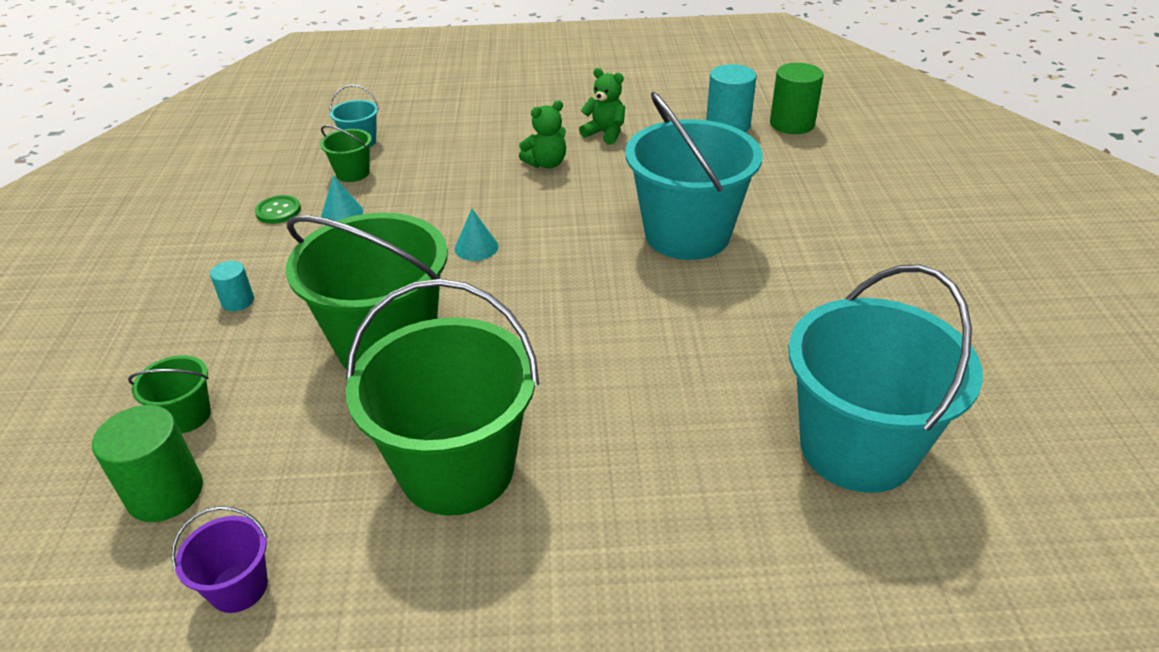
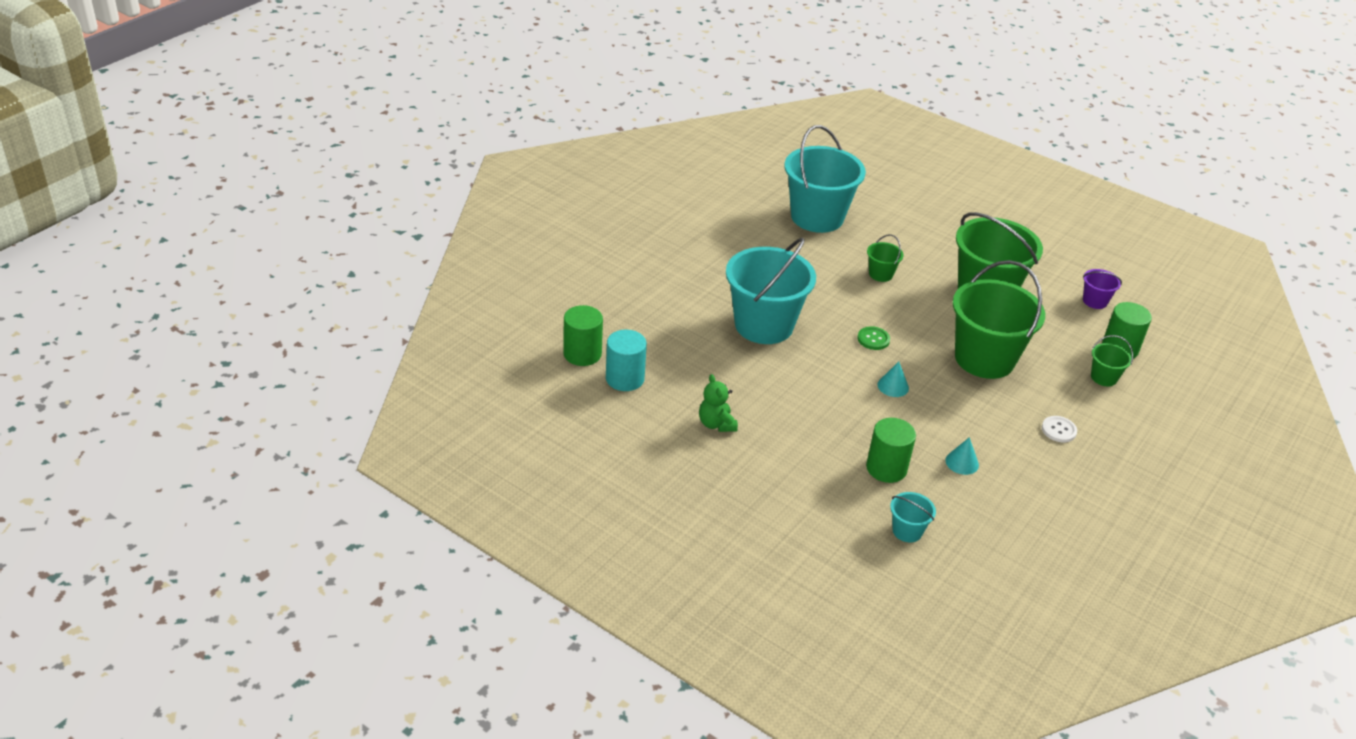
camera: 145 degrees left, 0 degrees up
turquoise cylinder [210,261,254,311] -> white button [1042,416,1077,442]
green button [255,195,301,224] -> green button moved to [858,326,890,350]
green bucket [320,125,372,182] -> green bucket moved to [867,234,904,282]
green teddy bear [519,100,566,168] -> none
none -> green cylinder [866,418,916,483]

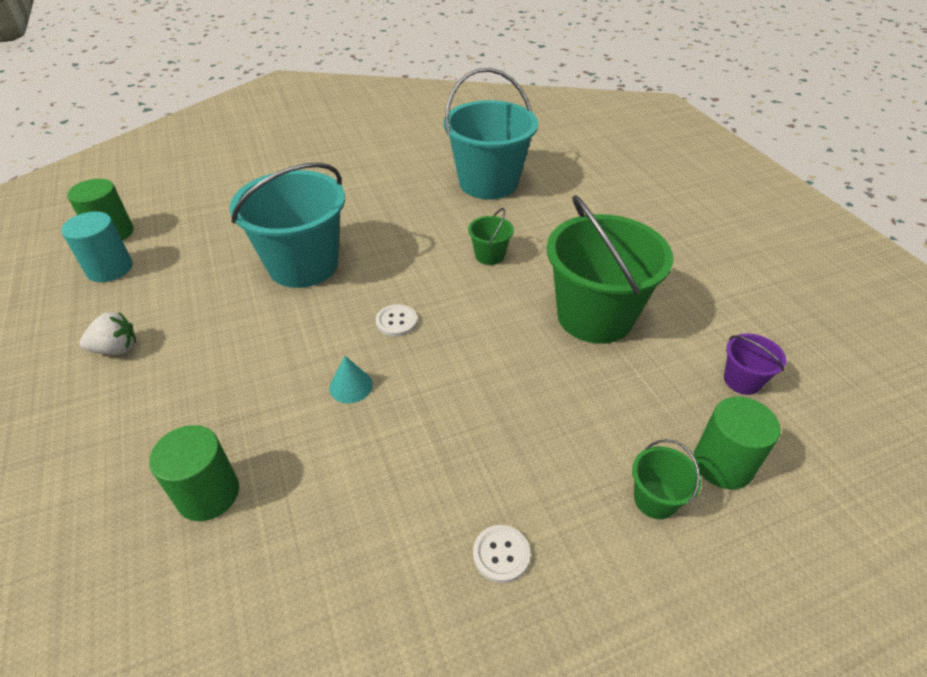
camera: 35 degrees right, 5 degrees up
green teddy bear [699,374,738,432] -> white strawberry [80,312,136,355]
green button [858,326,890,350] -> white button [376,304,418,337]
turquoise bucket [890,492,936,542] -> none
turquoise cone [945,437,979,475] -> none
green bucket [953,260,1045,379] -> none

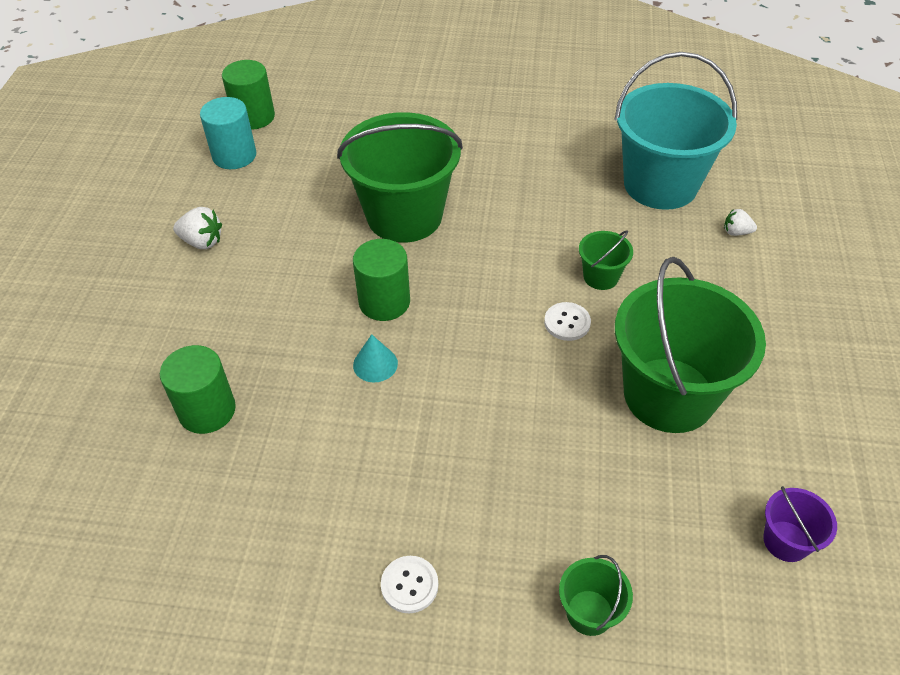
camera: 30 degrees right, 5 degrees up
turquoise bucket [230,162,345,288] -> green bucket [337,112,463,243]
white button [376,304,418,337] -> white button moved to [544,302,591,341]
green cylinder [694,397,780,489] -> green cylinder moved to [353,239,410,321]
none -> white strawberry [724,209,757,236]

